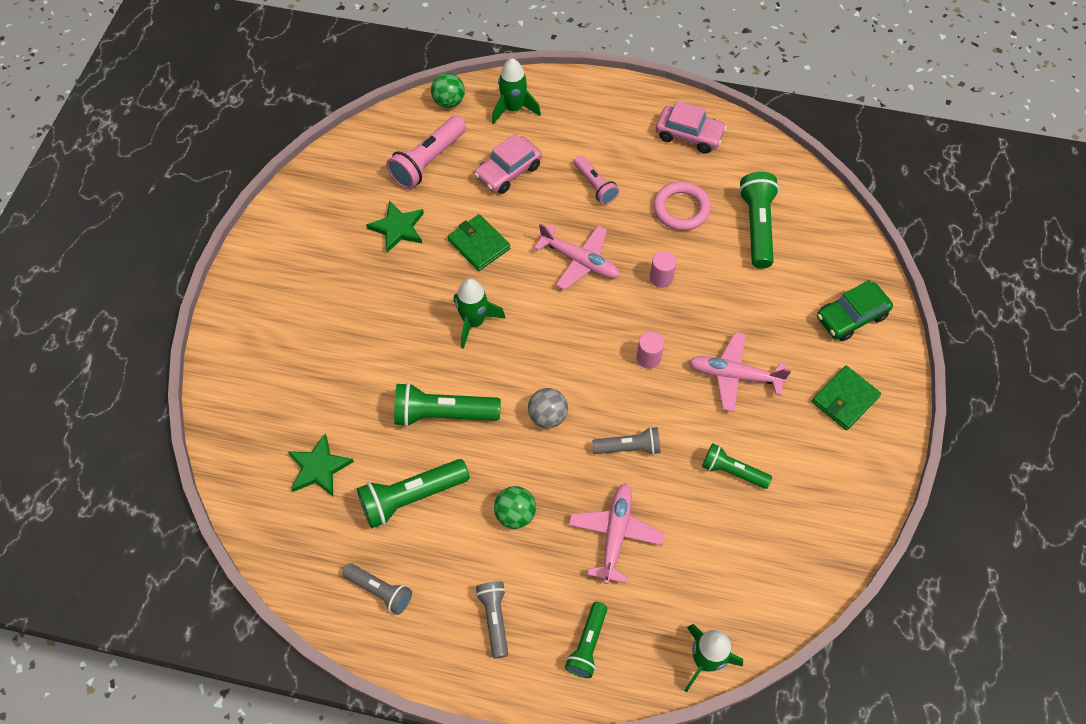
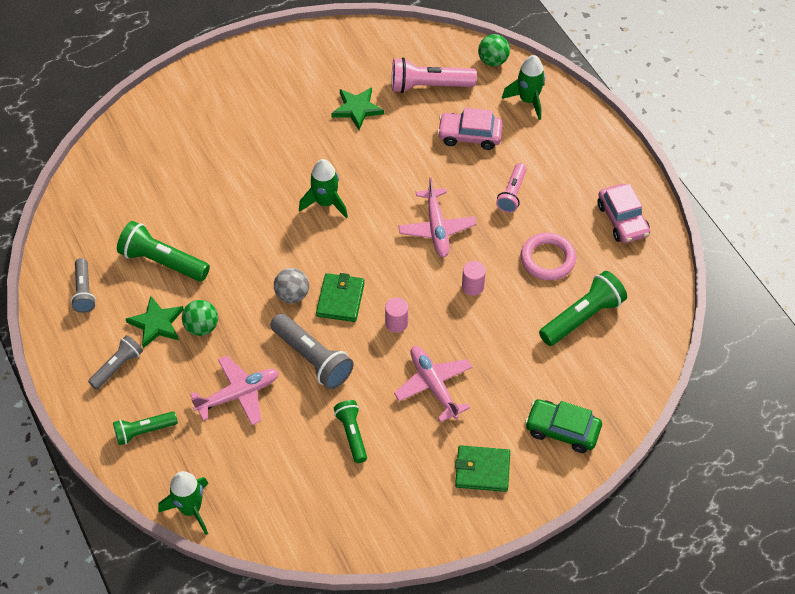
camera: 50 degrees right, 5 degrees down
green star [288,434,354,496] -> green star moved to [126,296,184,348]
green flashlight [394,383,501,427] -> none
green wallet [448,214,510,271] -> green wallet moved to [316,273,365,322]
grey flashlight [592,427,660,455] -> grey flashlight [270,313,354,389], size x1.59

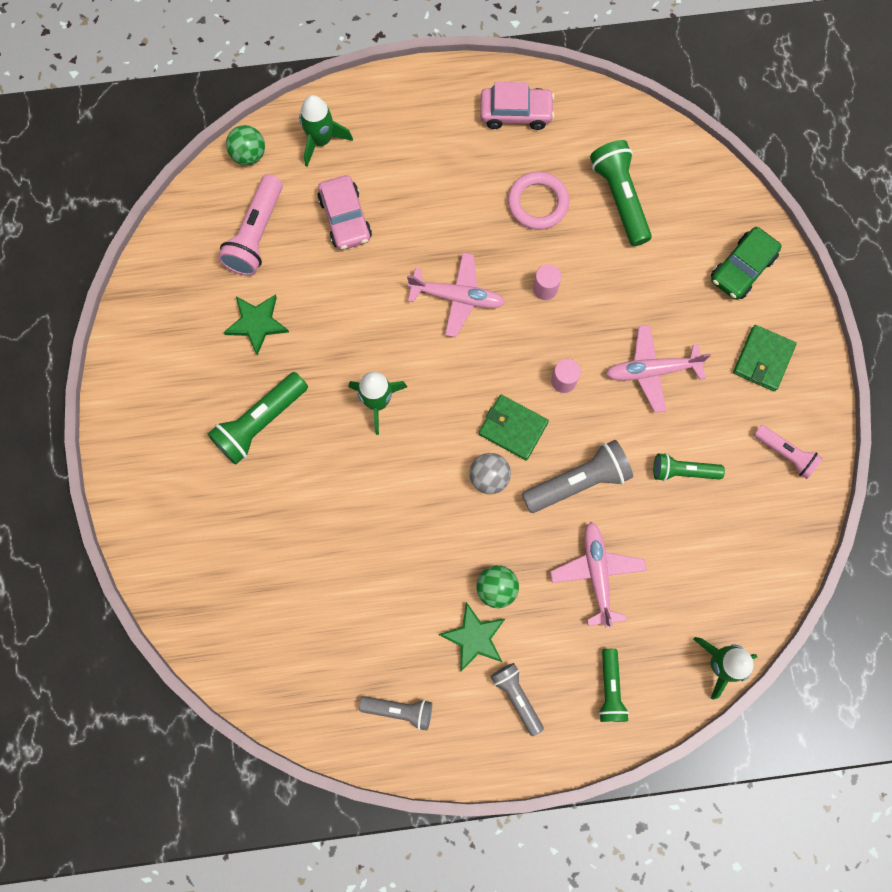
camera: 70 degrees left, 20 degrees up
green flashlight [117,221,210,281] -> green flashlight moved to [208,372,308,465]
pink car [437,108,503,150] -> pink car turned 45 degrees counterclockwise [318,175,372,250]
pink flashlight [496,163,526,213] -> pink flashlight moved to [754,425,823,479]

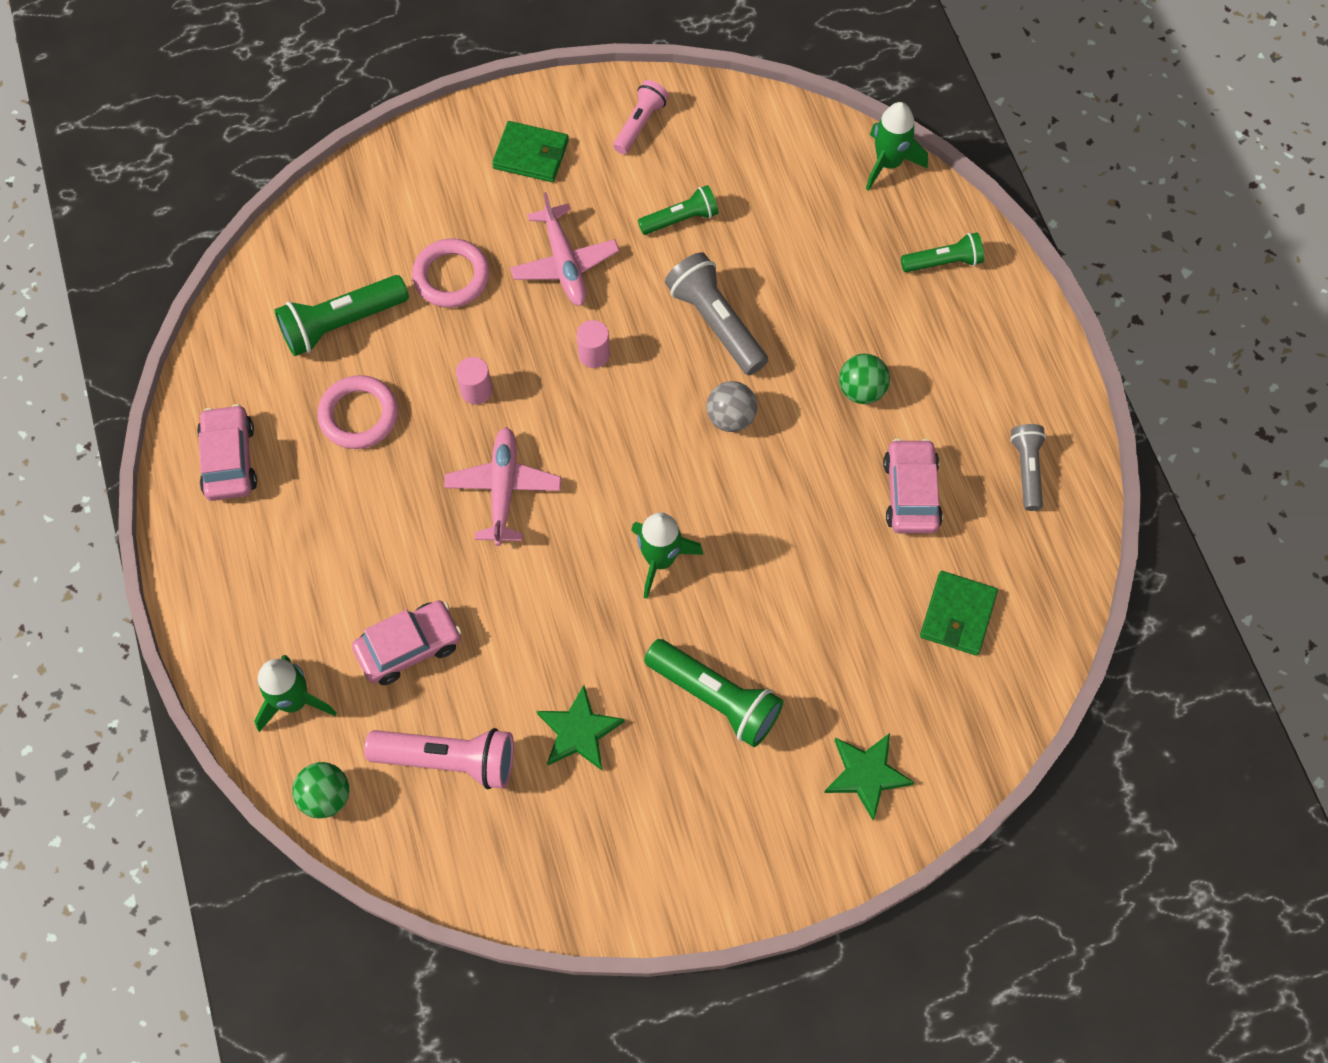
camera: 100 degrees left, 10 degrees down
green star [438,602,505,671] -> green star moved to [824,733,915,820]
green wallet [479,395,549,460] -> green wallet moved to [920,571,998,656]
grey flashlight [491,663,544,736] -> none
pink plane [550,522,646,628] -> none
green flashlight [653,453,725,481] -> green flashlight turned 105 degrees counterclockwise [638,185,719,235]
green car [711,227,782,300] -> none
none -> pink ring [412,238,490,308]
none -> pink car [883,439,943,534]

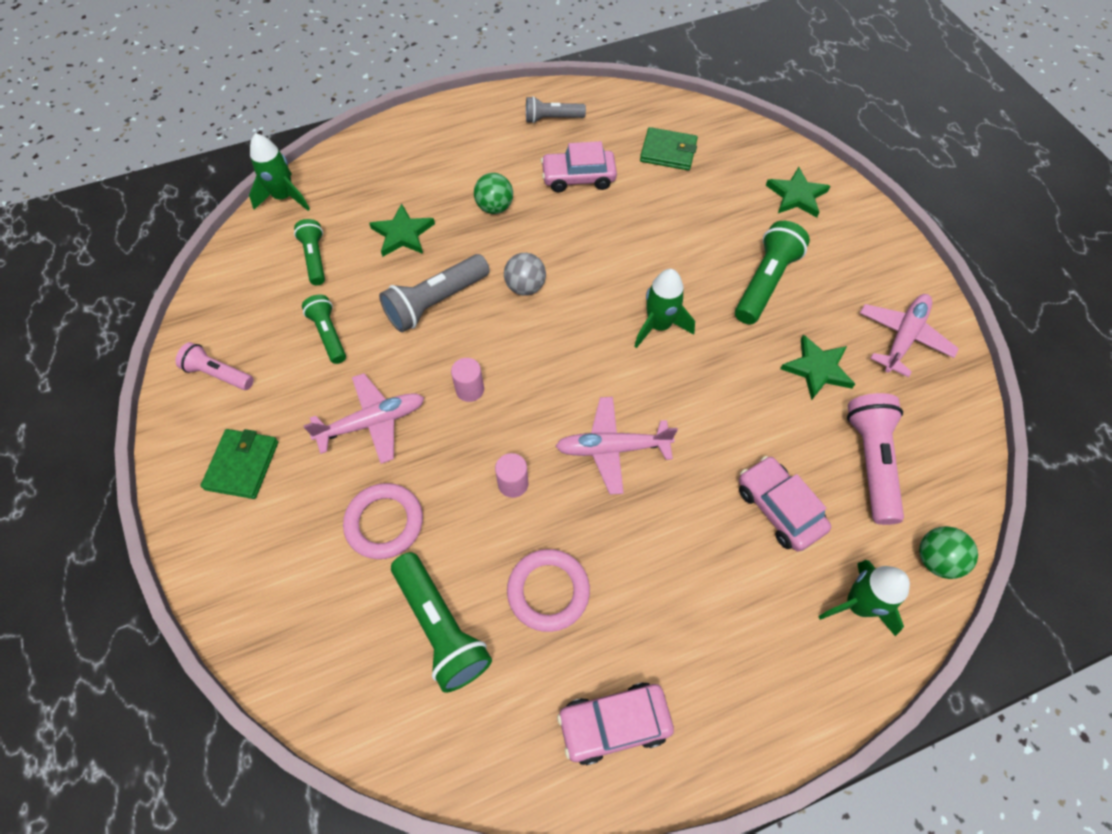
camera: 95 degrees left, 5 degrees down
green flashlight [901,232,984,272] -> green flashlight moved to [294,219,325,285]
none -> green star [369,203,435,257]
none -> pink plane [860,294,959,377]

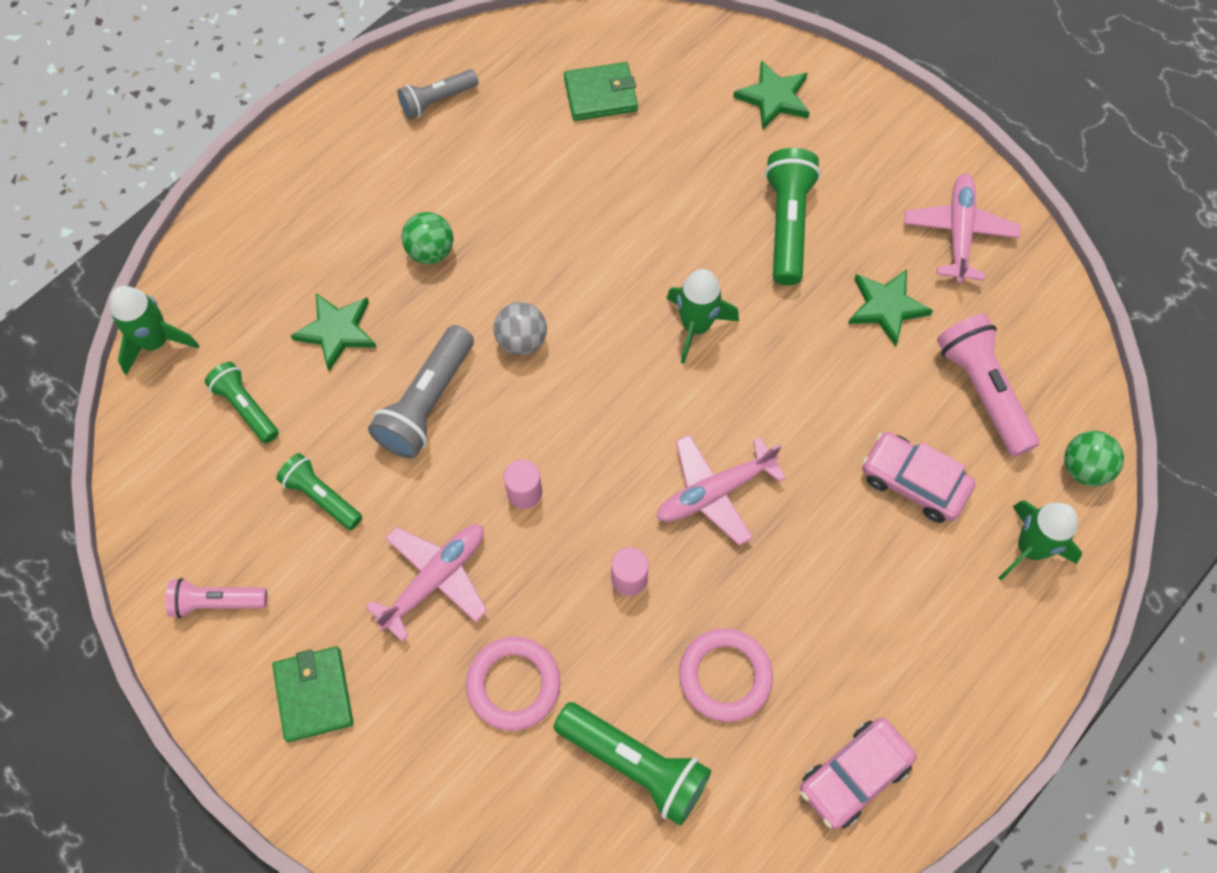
camera: 25 degrees left, 5 degrees up
pink car [541,141,617,192] -> none

